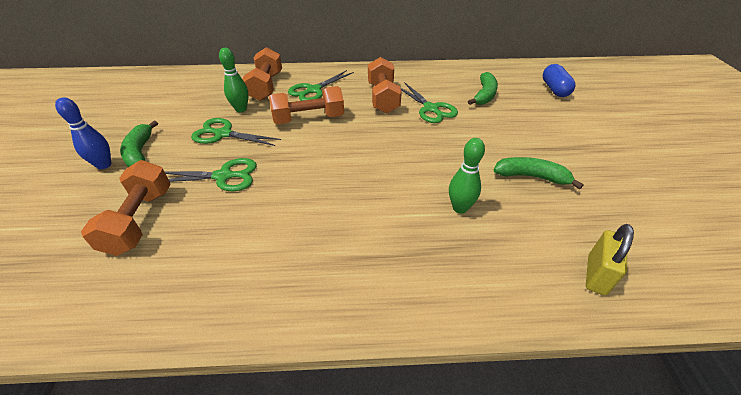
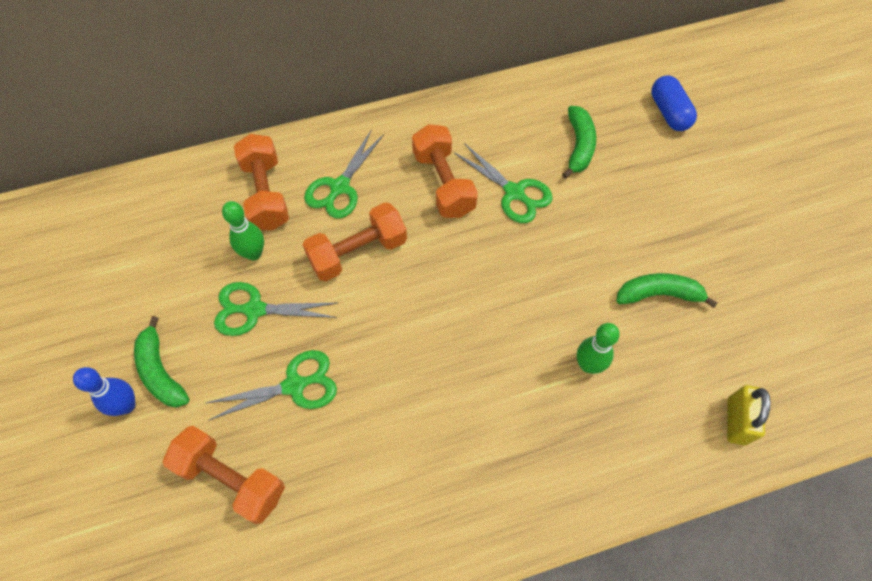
camera: 15 degrees left, 20 degrees up
orange dumbbell [81,160,171,256] -> orange dumbbell turned 45 degrees counterclockwise [163,426,285,524]

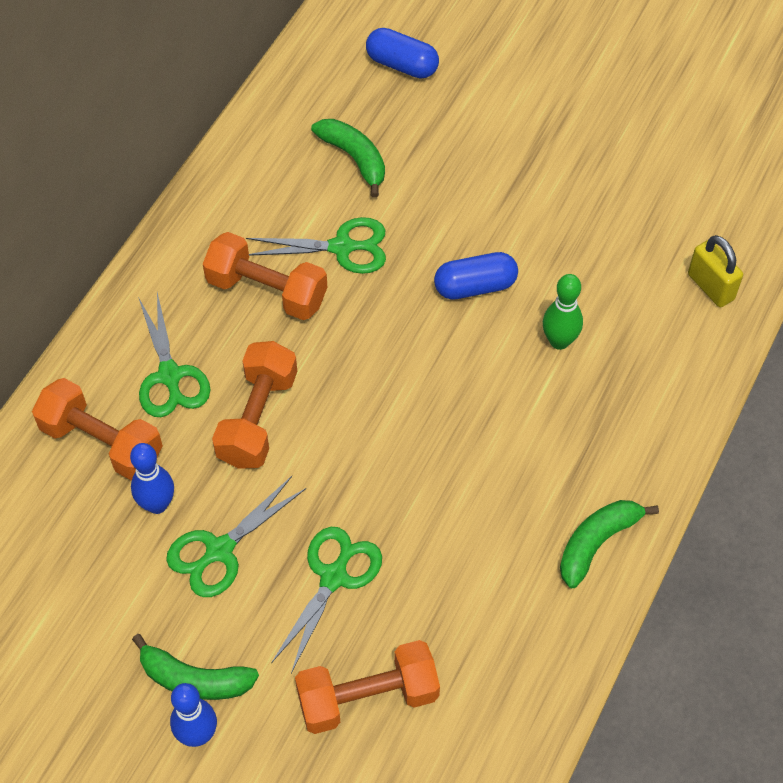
camera: 45 degrees left, 5 degrees down
green bowling pin [222,201,264,260] -> blue bowling pin [130,443,174,514]
green banana [616,273,717,308] -> green banana moved to [560,500,659,588]
none -> blue capsule [434,252,518,300]

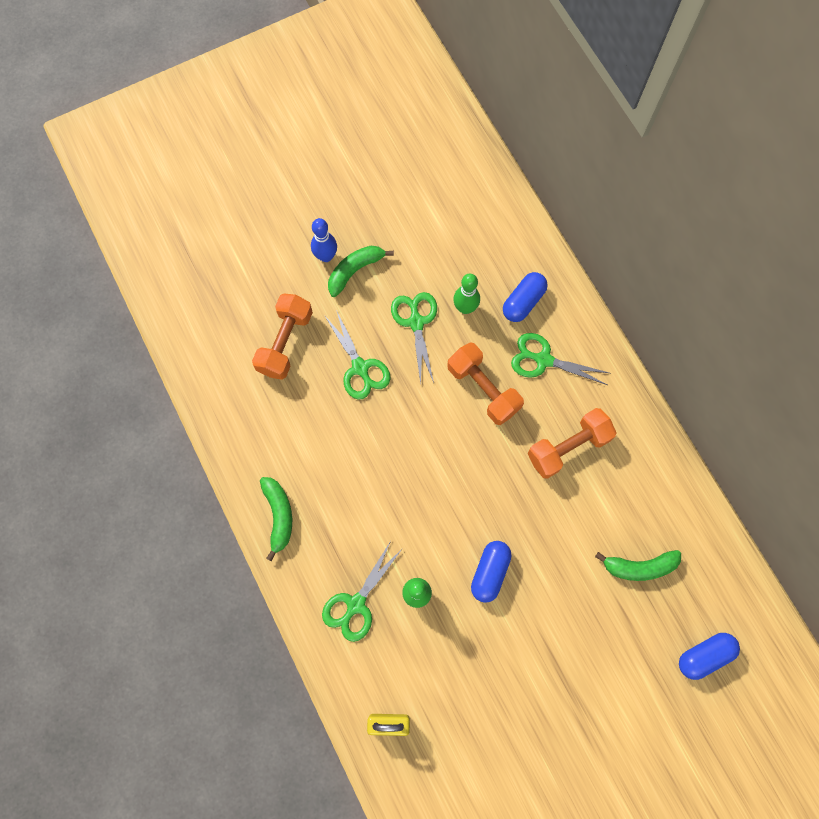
camera: 125 degrees right, 15 degrees up
orange dumbbell [32,378,163,481] -> blue capsule [503,272,548,322]
blue bowling pin [130,443,174,514] -> green bowling pin [453,274,480,314]
green scissors [246,217,386,274] -> green scissors moved to [322,541,403,642]

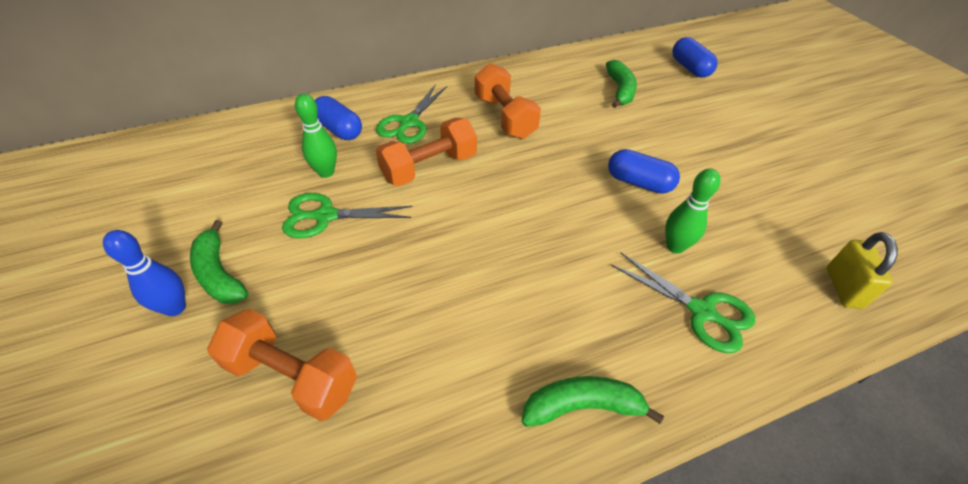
camera: 85 degrees left, 25 degrees down
green scissors [324,310,391,400] -> none

